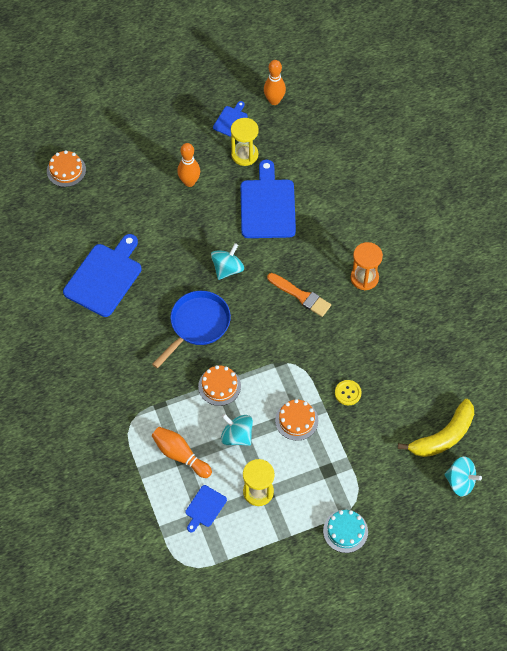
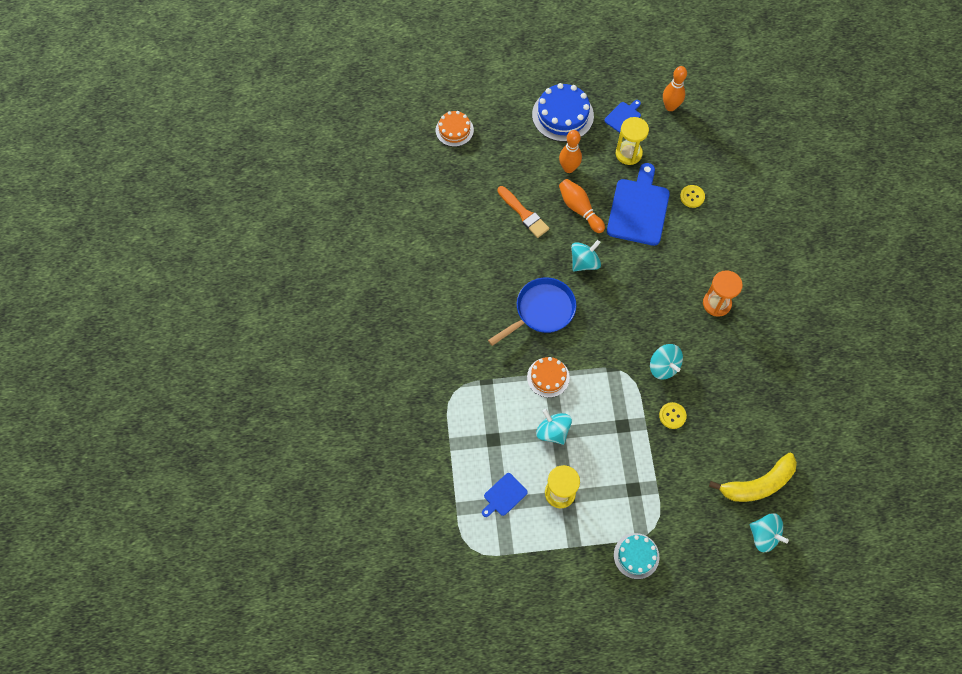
camera: 15 degrees right, 5 degrees up
blue cutting board [63,234,142,317] -> none
orange bowling pin [152,427,212,478] -> orange bowling pin moved to [559,179,605,233]
orange brush [267,273,331,317] -> orange brush moved to [497,186,549,238]
orange cake [275,399,318,441] -> none
none -> blue cake [532,83,594,142]
none -> turquoise spinning top [650,344,683,379]
none -> yellow button [680,185,705,208]

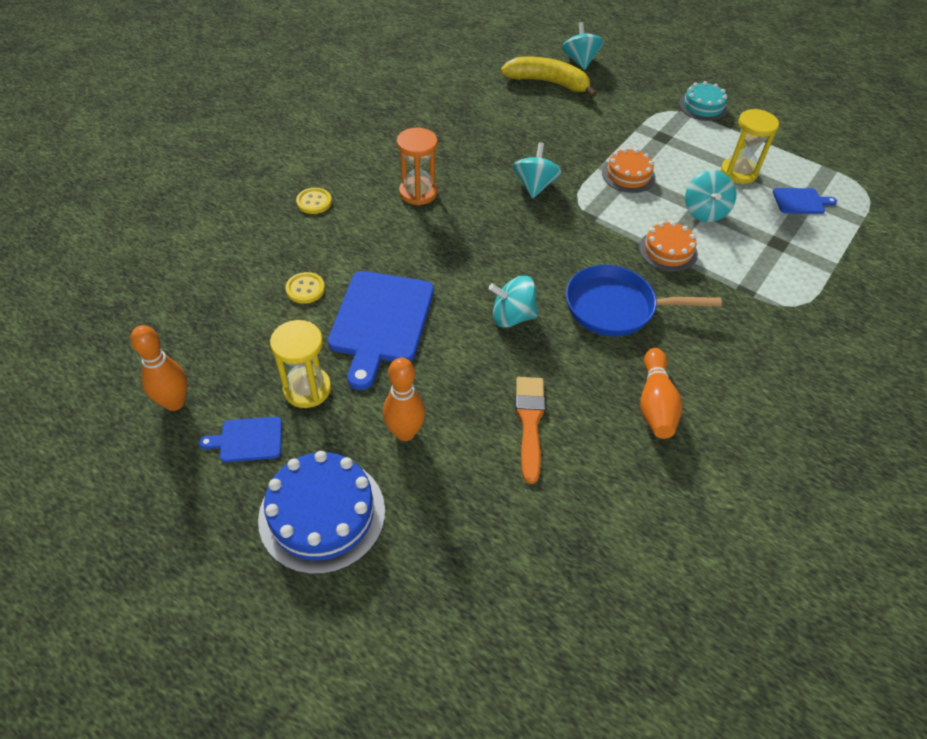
camera: 140 degrees left, 15 degrees down
orange cake [436,111,474,147] -> orange cake moved to [602,148,656,193]
orange bowling pin [559,179,605,233] -> orange bowling pin moved to [640,348,682,439]
blue cutting board [607,163,670,246] -> blue cutting board turned 45 degrees counterclockwise [328,271,434,390]
yellow button [659,402,687,429] -> yellow button moved to [296,188,332,214]

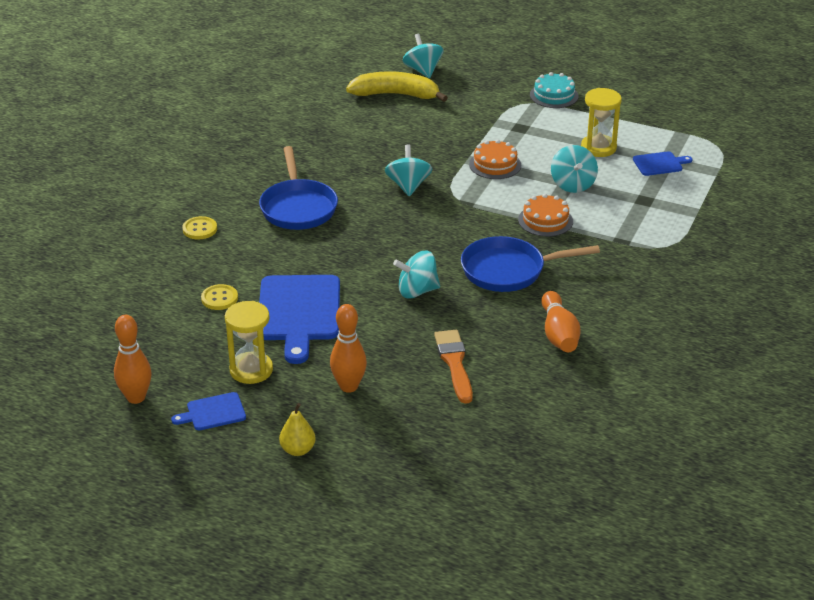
camera: 10 degrees left, 15 degrees down
blue cake [258,451,385,574] -> yellow pear [279,403,316,456]
orange hourglass [397,128,438,205] -> blue pan [259,146,338,230]

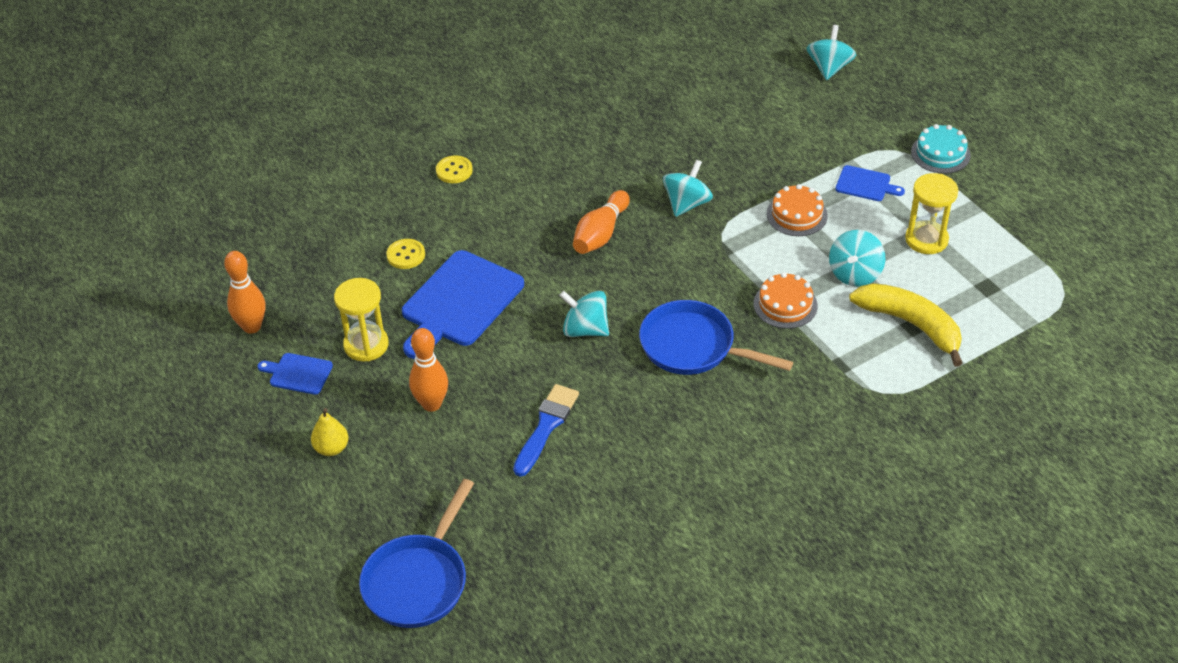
camera: 35 degrees right, 10 degrees up
blue pan [259,146,338,230] -> blue pan moved to [359,479,474,628]
yellow banana [346,71,448,102] -> yellow banana moved to [849,283,963,367]
orange brush [434,330,473,404] -> blue brush [513,384,579,477]
orange bowling pin [541,291,581,352] -> orange bowling pin moved to [573,190,630,254]
blue cutting board [633,151,693,176] -> blue cutting board moved to [835,165,905,201]

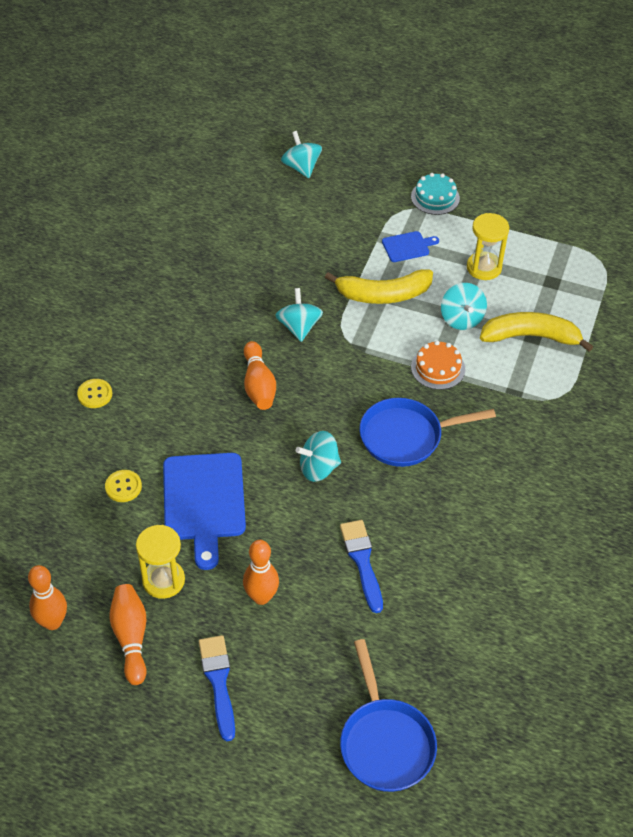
camera: 40 degrees left, 5 degrees up
blue cutting board [257,353,333,395] -> orange bowling pin [109,584,146,685]
yellow pear [311,408,348,456] -> blue brush [199,635,235,741]
orange cake [767,184,828,236] -> yellow banana [325,269,433,304]

